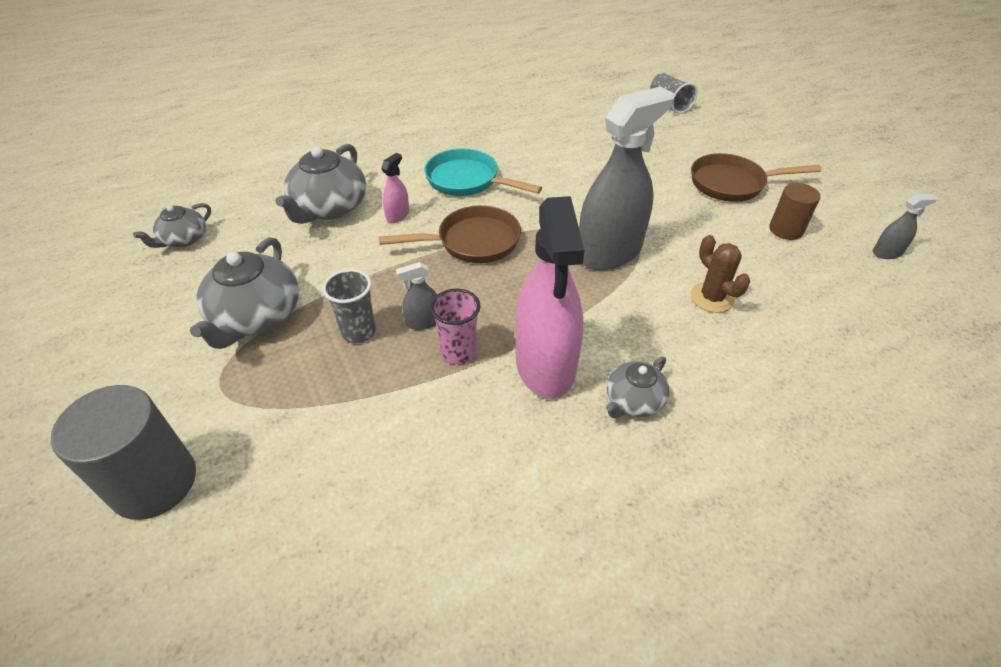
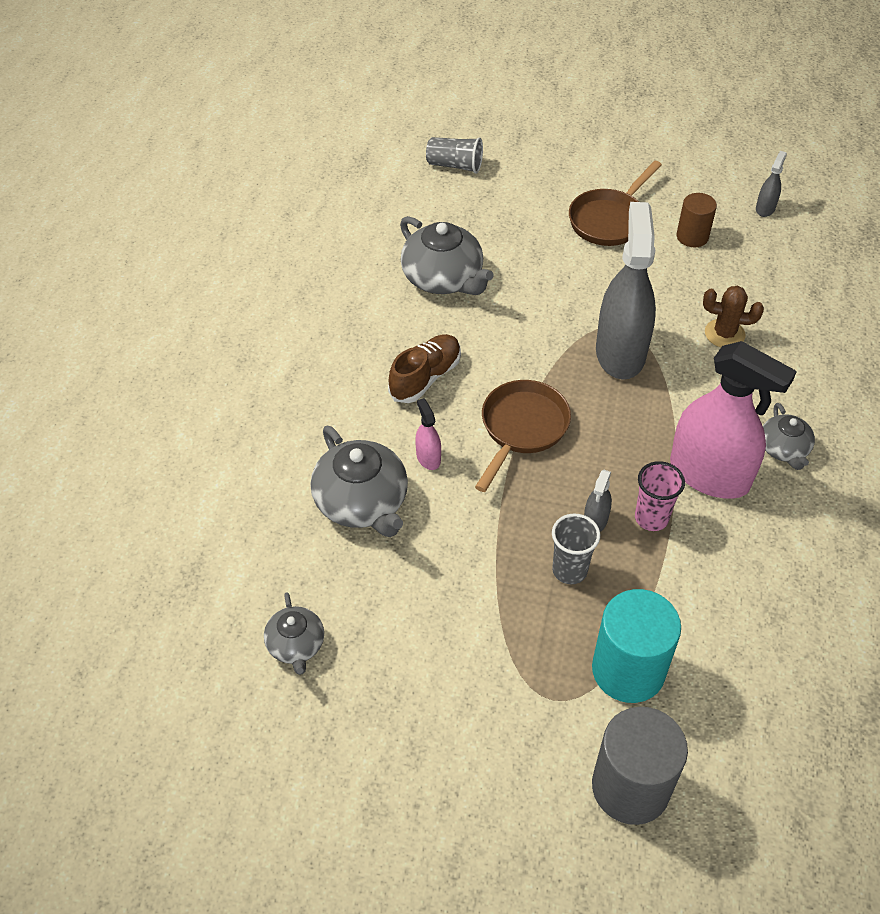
camera: 50 degrees left, 5 degrees up
grey teapot [190,237,299,349] -> grey teapot moved to [400,216,494,295]
turquoise pan [425,148,542,196] -> brown shoe [388,334,461,403]
none -> turquoise cylinder [592,589,681,703]

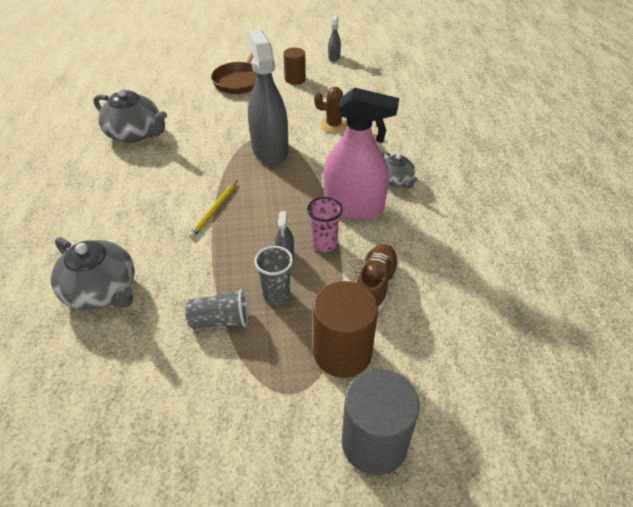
camera: 20 degrees left, 5 degrees down
grey teapot [264,593,324,675] -> none
brown shoe [388,334,461,403] -> brown shoe moved to [357,244,399,311]
pink spray bottle [415,398,441,470] -> none
grey cup [426,137,483,174] -> grey cup moved to [185,289,248,329]
brown pan [475,380,571,492] -> yellow pencil [189,181,237,238]
turquoise cylinder [592,589,681,703] -> brown cylinder [313,281,378,378]

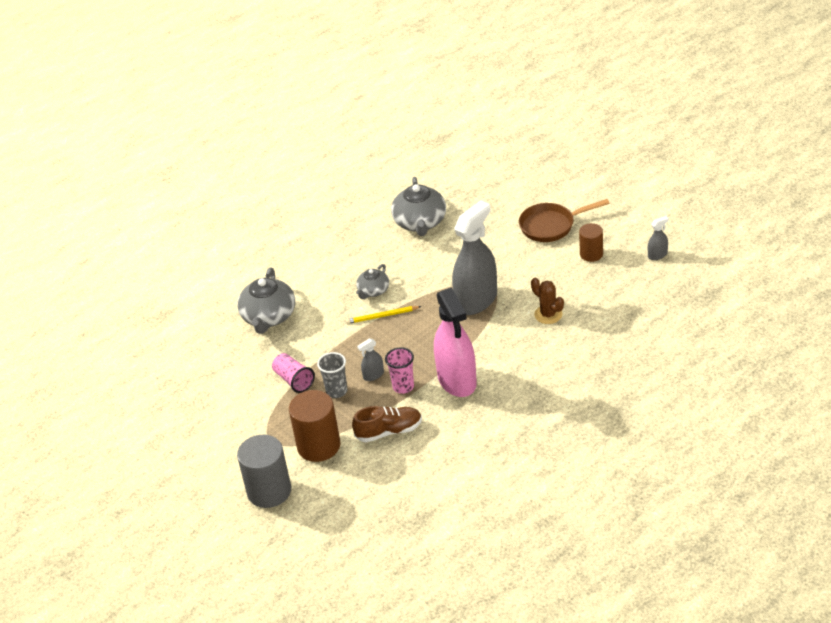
camera: 60 degrees right, 5 degrees down
grey cup [185,289,248,329] -> pink cup [272,353,315,393]
grey teapot [382,151,418,188] -> grey teapot moved to [356,264,389,299]

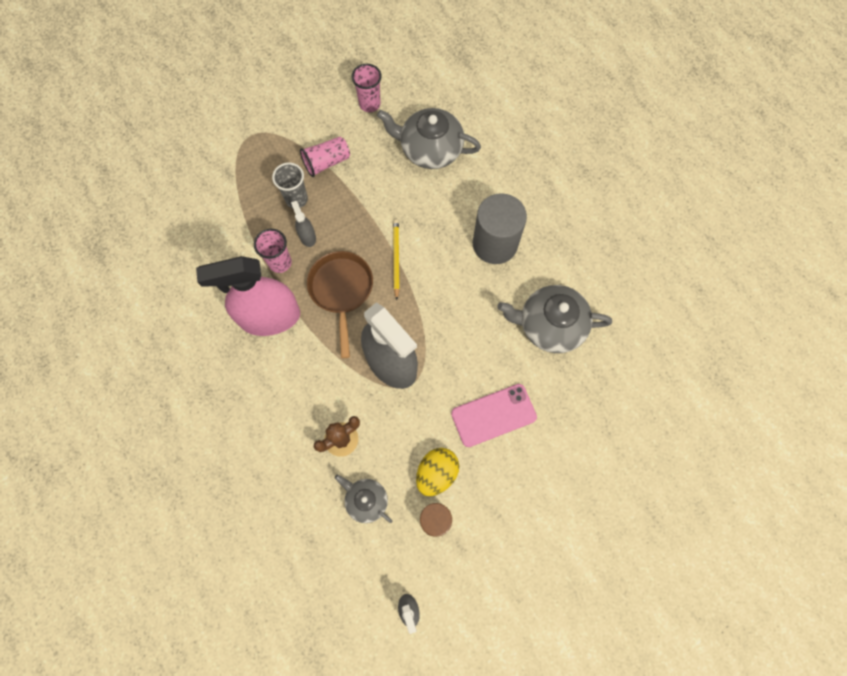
camera: 95 degrees right, 30 degrees up
grey cylinder [237,435,291,508] -> grey cylinder moved to [473,193,527,264]
brown cylinder [289,390,340,462] -> none
brown shoe [352,406,422,442] -> none
grey teapot [356,264,389,299] -> grey teapot moved to [335,474,392,523]
brown pan [519,199,610,242] -> brown pan moved to [307,251,373,358]
none -> pink cup [352,64,382,112]
none -> yellow egg [416,448,459,496]
none -> pink phone [451,384,537,447]

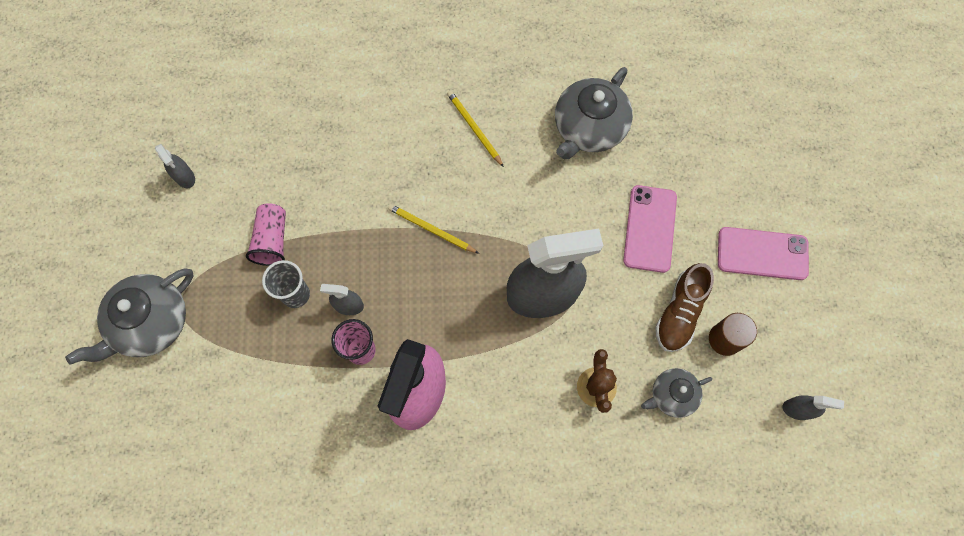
camera: 60 degrees left, 0 degrees up
brown pan [307,251,373,358] -> none
pink cup [352,64,382,112] -> none
grey teapot [377,108,481,169] -> grey teapot moved to [65,268,193,365]
yellow egg [416,448,459,496] -> brown shoe [655,263,714,352]
grey cylinder [473,193,527,264] -> yellow pencil [447,90,504,167]
none -> grey spray bottle [155,143,195,188]
none -> pink phone [718,227,809,280]

